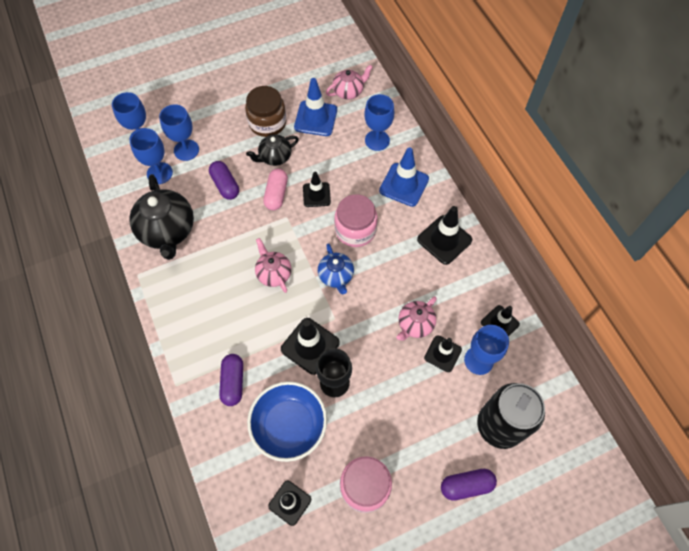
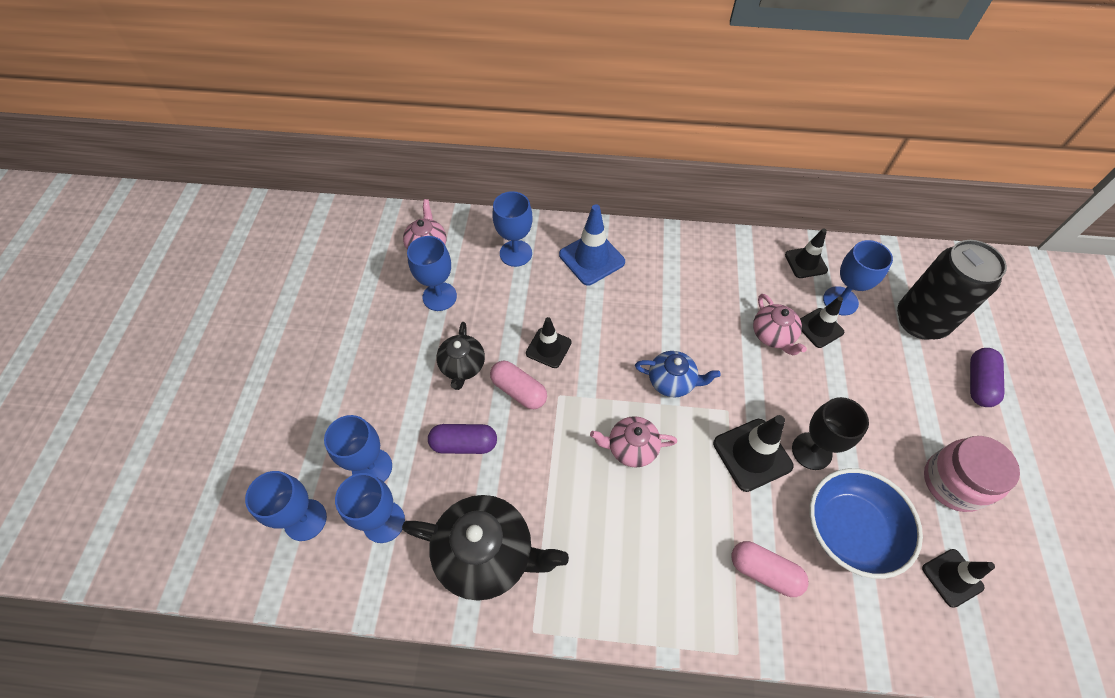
camera: 60 degrees left, 5 degrees down
purple capsule [219,354,243,406] -> pink capsule [731,541,808,597]
brown jar [245,86,286,137] -> none
blue traffic cone [294,78,337,136] -> blue goblet [407,236,457,311]
pink jar [334,194,378,247] -> none
black traffic cone [417,206,472,265] -> none

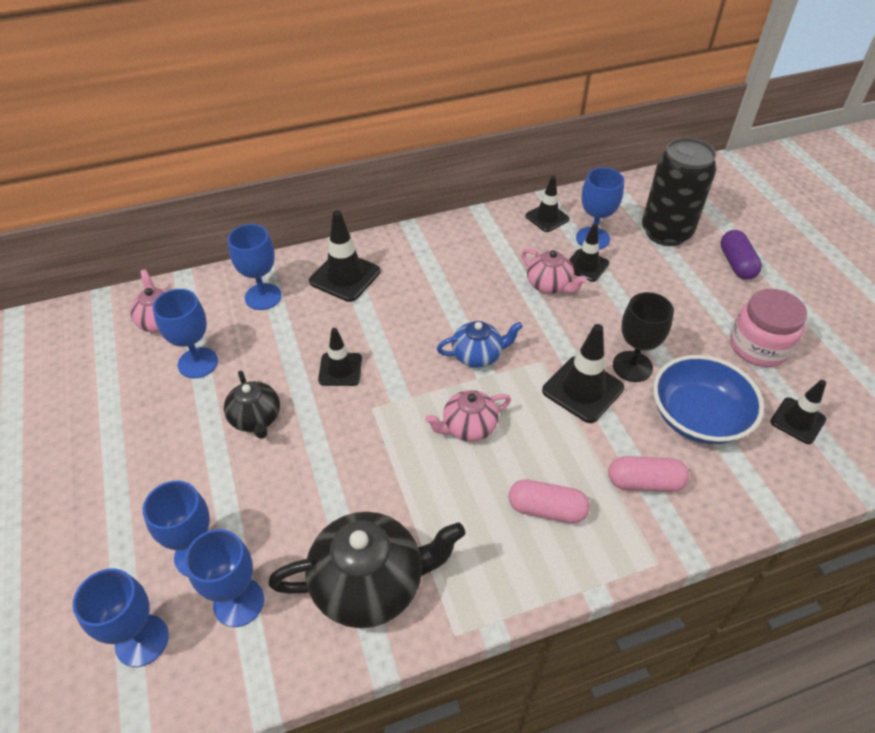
camera: 25 degrees left, 10 degrees down
purple capsule [428,424,497,454] -> none
pink capsule [490,361,547,409] -> pink capsule moved to [509,479,590,523]
blue traffic cone [559,204,625,285] -> black traffic cone [309,210,381,302]

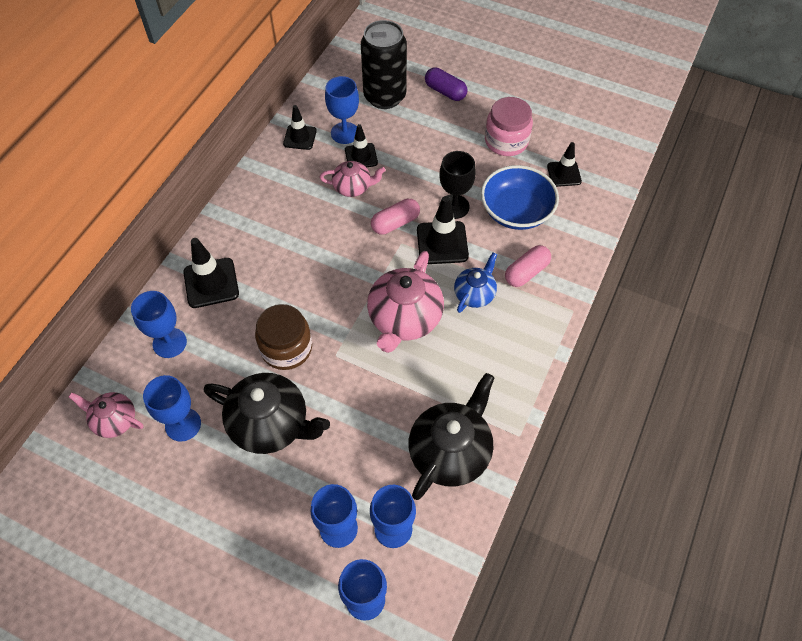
camera: 45 degrees left, 10 degrees up
black teapot [224,371,280,439] -> black teapot [204,373,330,454], size x1.75
black traffic cone [318,328,362,386] -> brown jar [255,304,312,370]
pink teapot [425,390,511,442] -> pink teapot [367,251,444,353], size x1.75
blue teapot [437,321,523,368] -> blue teapot moved to [454,252,497,313]
pink capsule [509,479,590,523] -> pink capsule moved to [371,199,420,235]

